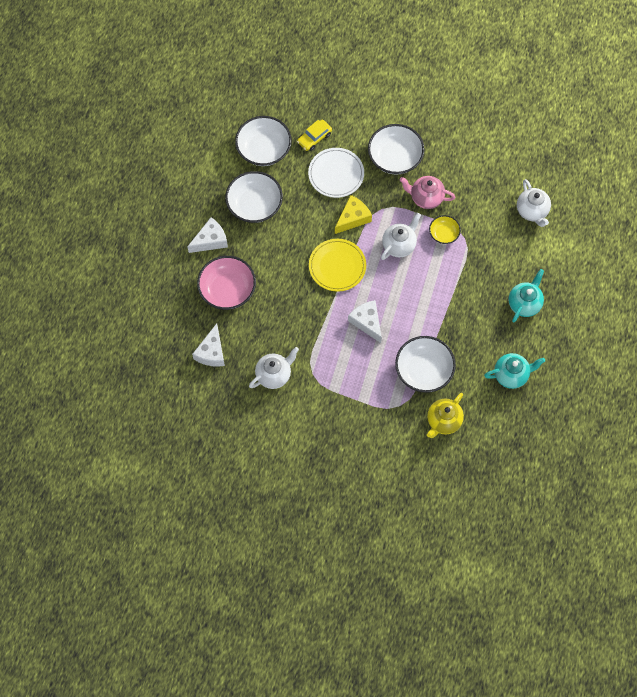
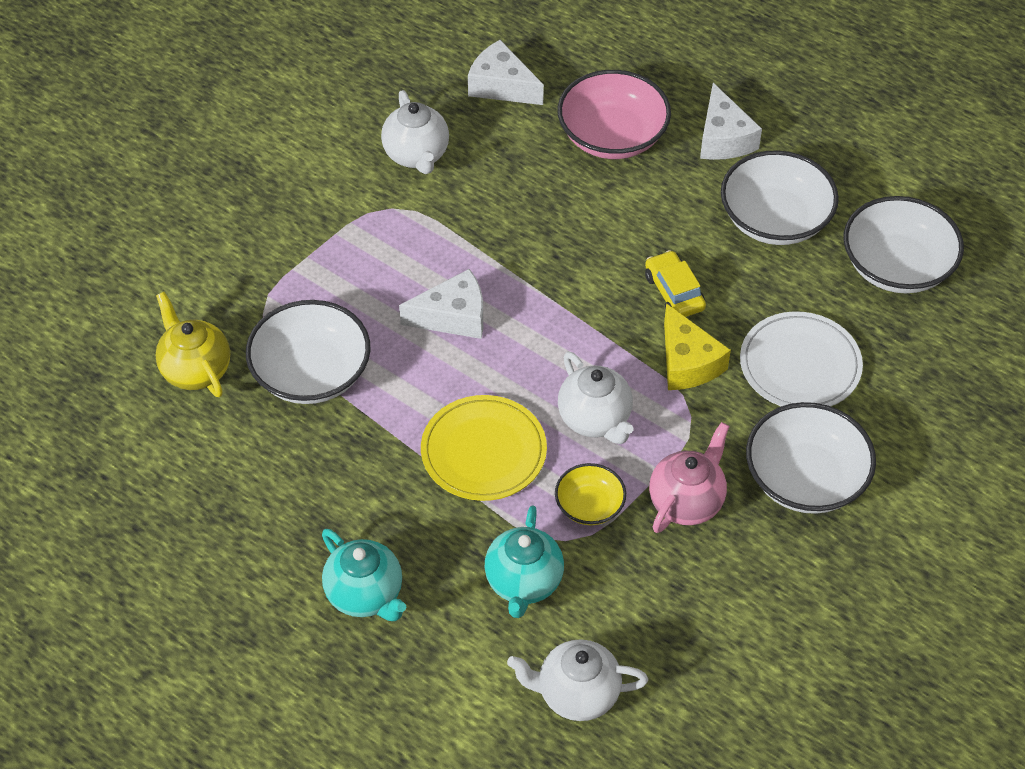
camera: 110 degrees right, 15 degrees down
yellow car [297,120,332,151] -> yellow car moved to [645,250,706,317]
yellow plate [309,239,366,292] -> yellow plate moved to [421,395,547,501]
turquoise teapot [484,353,545,389] -> turquoise teapot moved to [485,506,564,618]

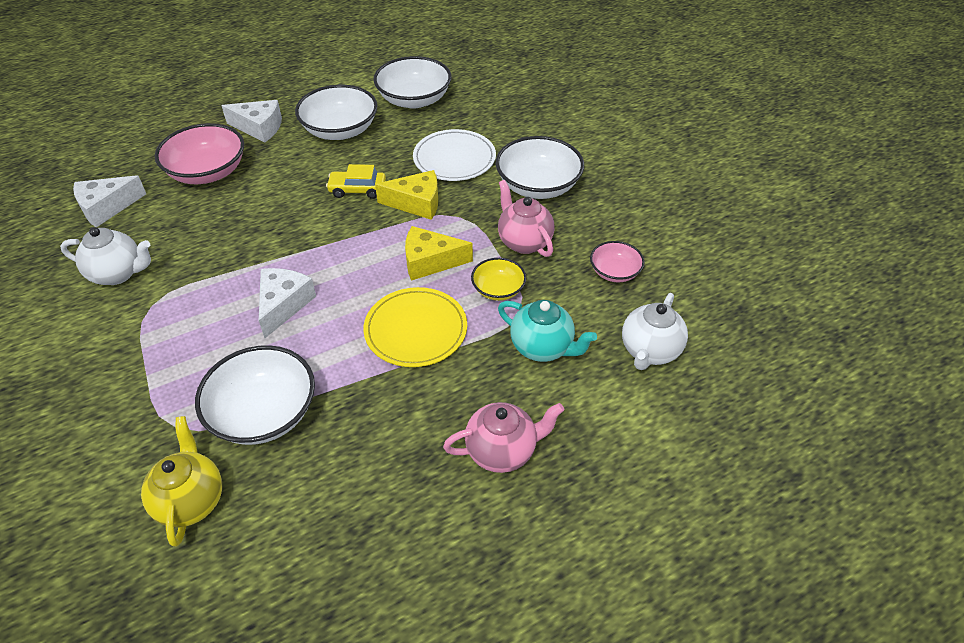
camera: 65 degrees left, 5 degrees down
yellow teapot [156,292,230,397] -> yellow teapot turned 90 degrees clockwise [141,416,222,547]
turquoise teapot [322,529,406,621] -> pink teapot [443,402,564,473]
white teapot [558,352,633,444] -> yellow cheese [405,226,473,281]
none -> pink bowl [590,241,645,282]

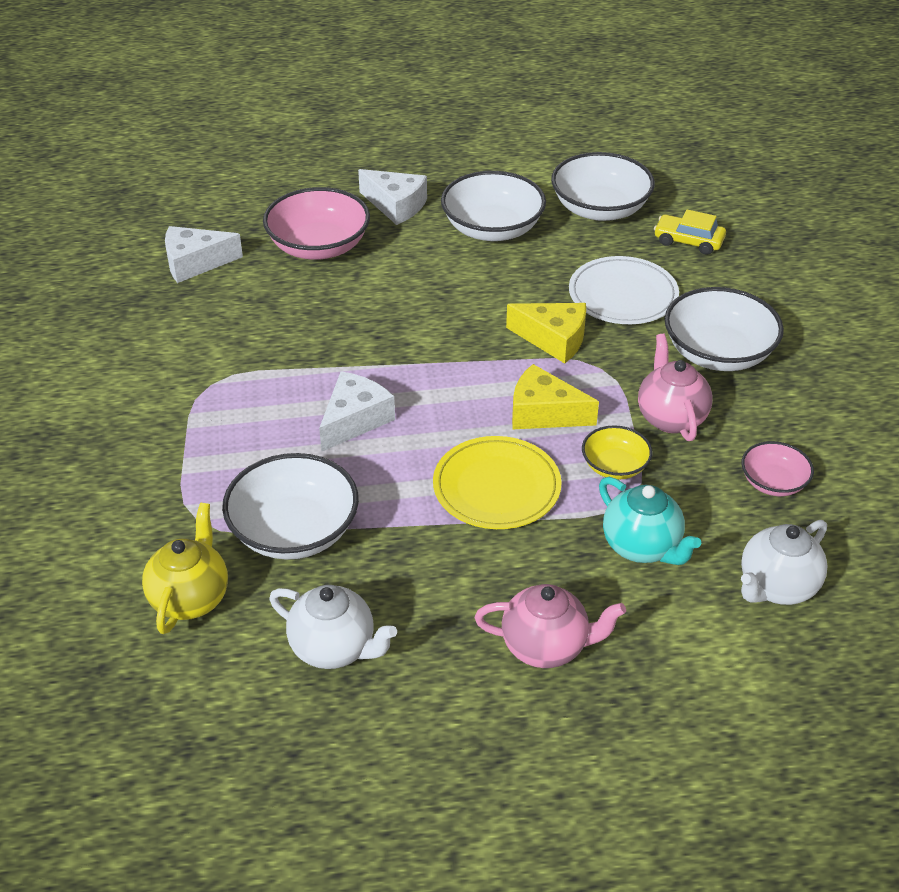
camera: 20 degrees right, 5 degrees down
white teapot [60,227,151,285] -> white teapot moved to [269,585,397,669]
yellow car [326,164,386,199] -> yellow car moved to [654,209,726,255]

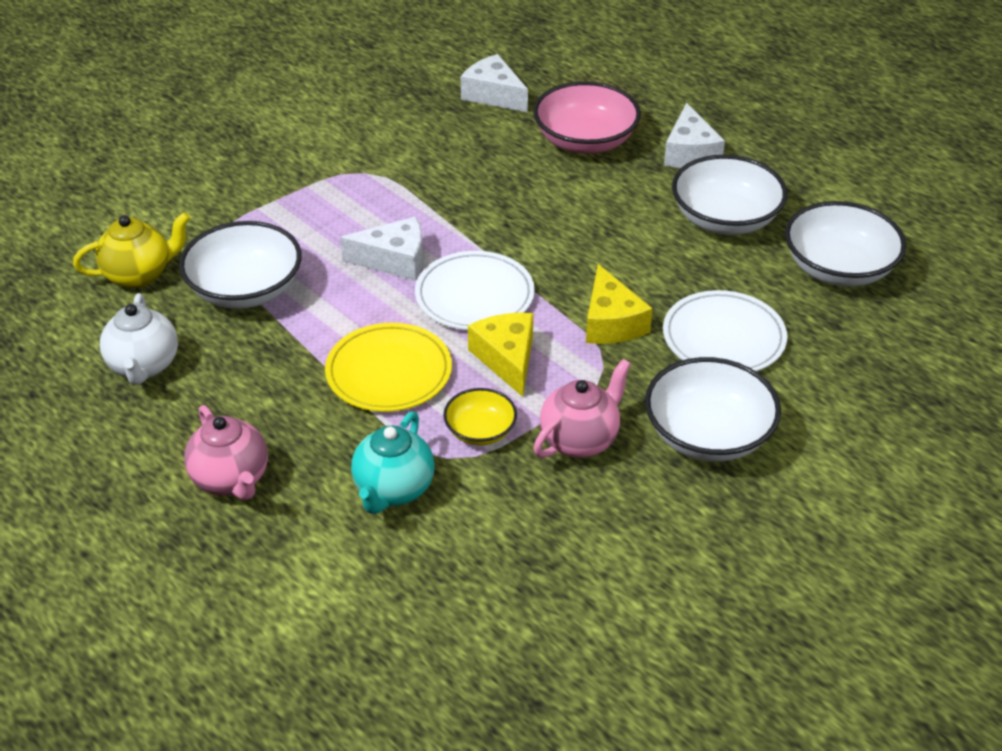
camera: 55 degrees right, 0 degrees up
yellow car [654,209,726,255] -> none
pink bowl [741,441,814,496] -> none
white teapot [741,520,827,605] -> none
none -> white plate [415,251,535,330]

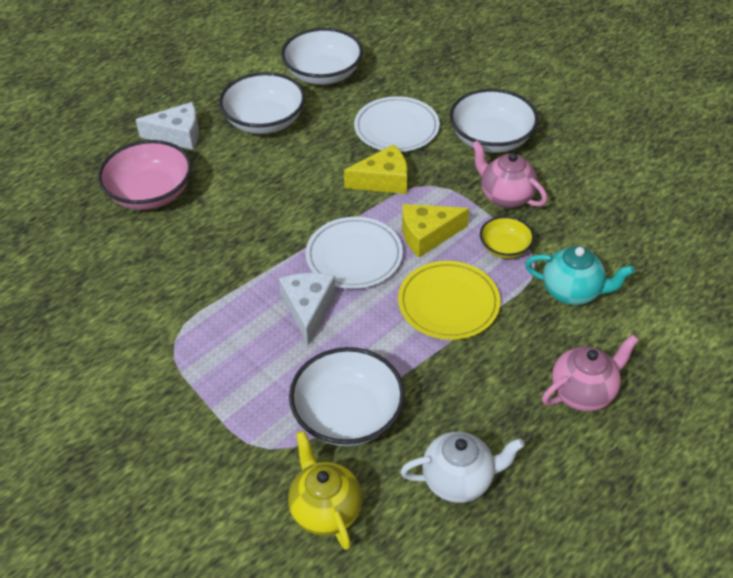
camera: 90 degrees left, 5 degrees up
white cheese [461,54,528,112] -> none

